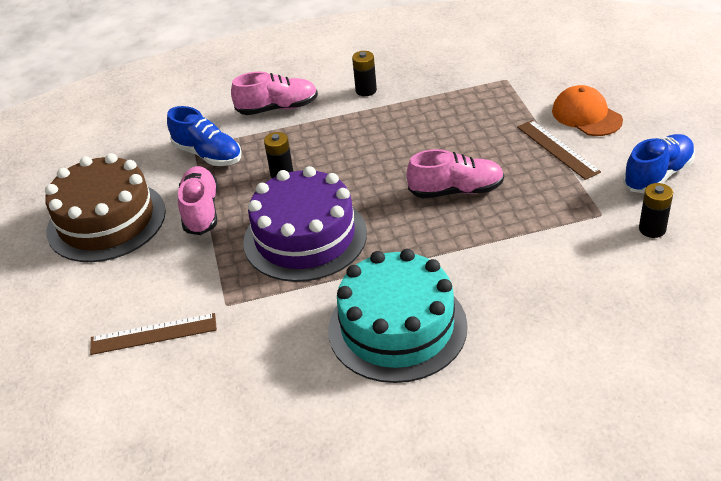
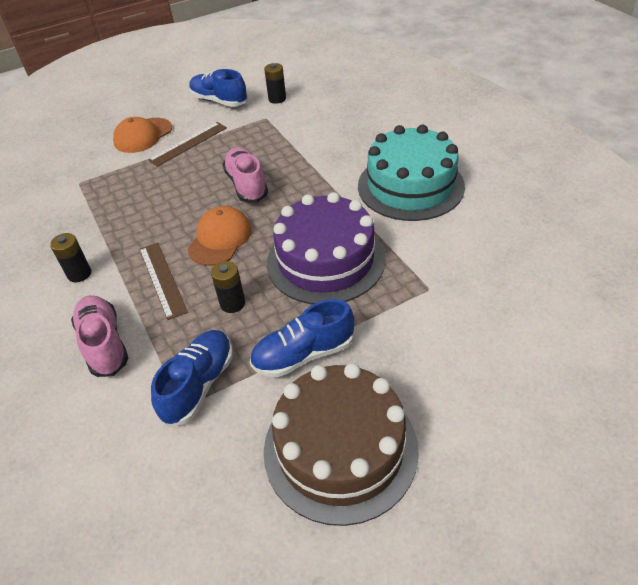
camera: 105 degrees left, 5 degrees up
brown ruler [90,313,217,355] -> brown ruler moved to [139,243,188,320]
pink shoe [178,166,218,235] -> blue shoe [250,299,355,377]
none -> orange cap [187,206,252,266]

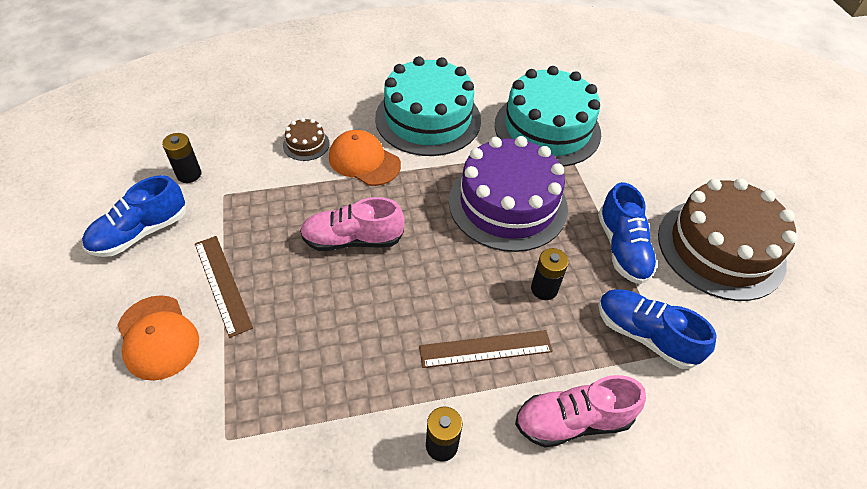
camera: 80 degrees left, 5 degrees up
orange cap [187,206,252,266] -> orange cap moved to [329,130,401,186]
none -> brown cake [283,118,330,161]
none -> turquoise cake [495,66,601,167]

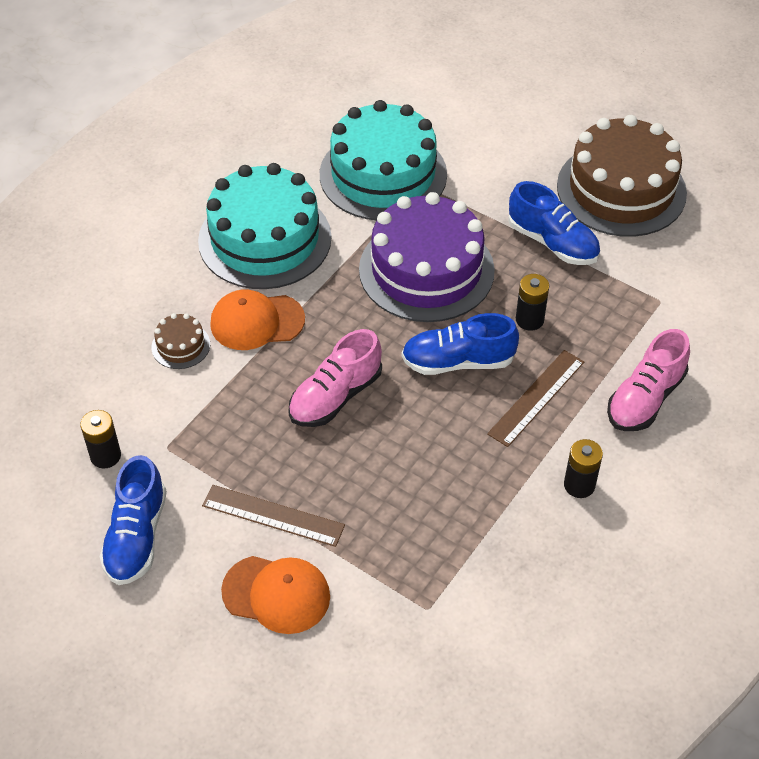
camera: 40 degrees left, 0 degrees up
blue shoe [598,289,717,369] -> blue shoe moved to [402,313,519,375]

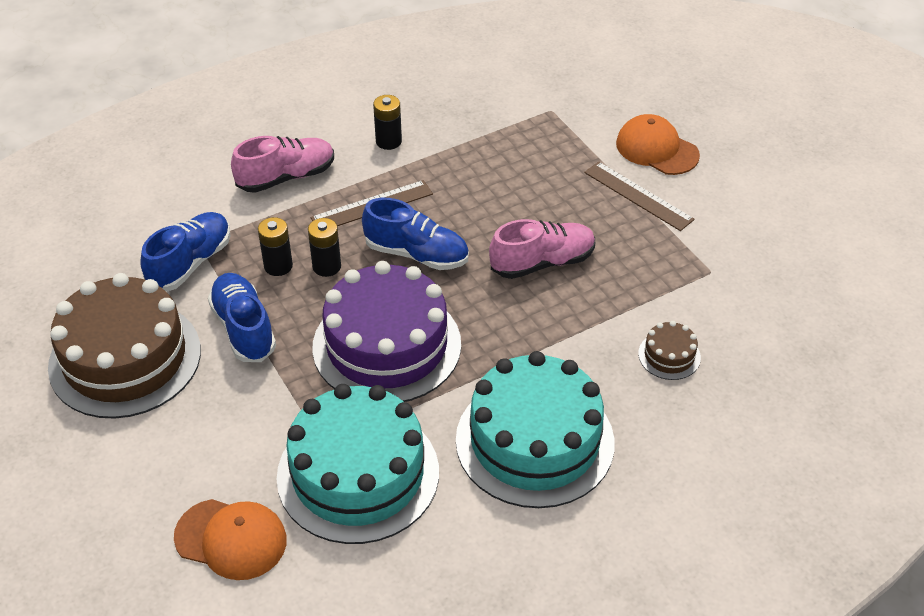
camera: 155 degrees left, 5 degrees down
black battery [80,410,121,469] -> black battery moved to [258,217,293,276]
blue shoe [100,455,167,585] -> blue shoe moved to [140,212,230,291]
orange cap [210,289,305,350] -> orange cap moved to [174,499,287,580]

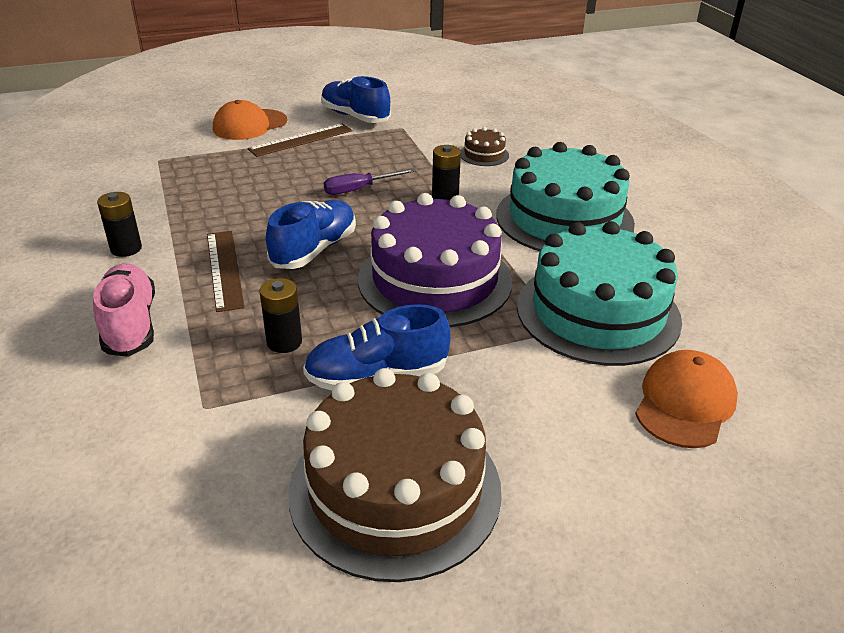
camera: 80 degrees left, 10 degrees down
blue shoe [140,212,230,291] -> blue shoe moved to [321,76,391,123]
black battery [308,218,341,277] -> black battery moved to [432,145,461,200]
pink shoe [489,219,595,279] -> purple screwdriver [324,169,415,195]

